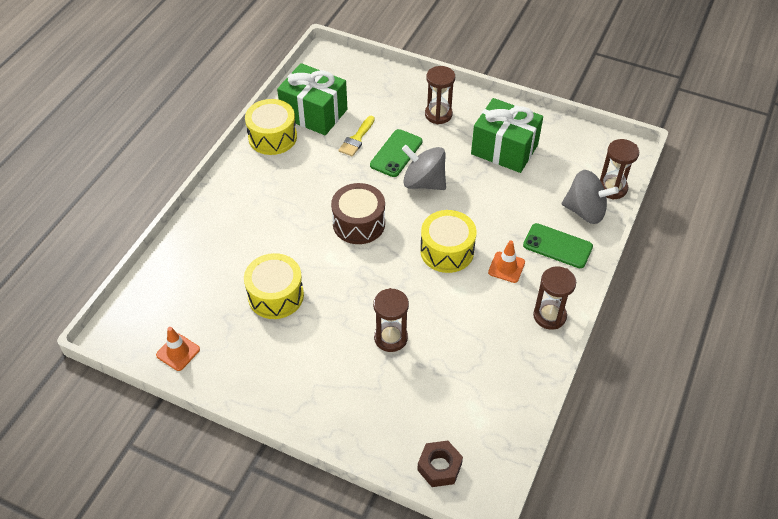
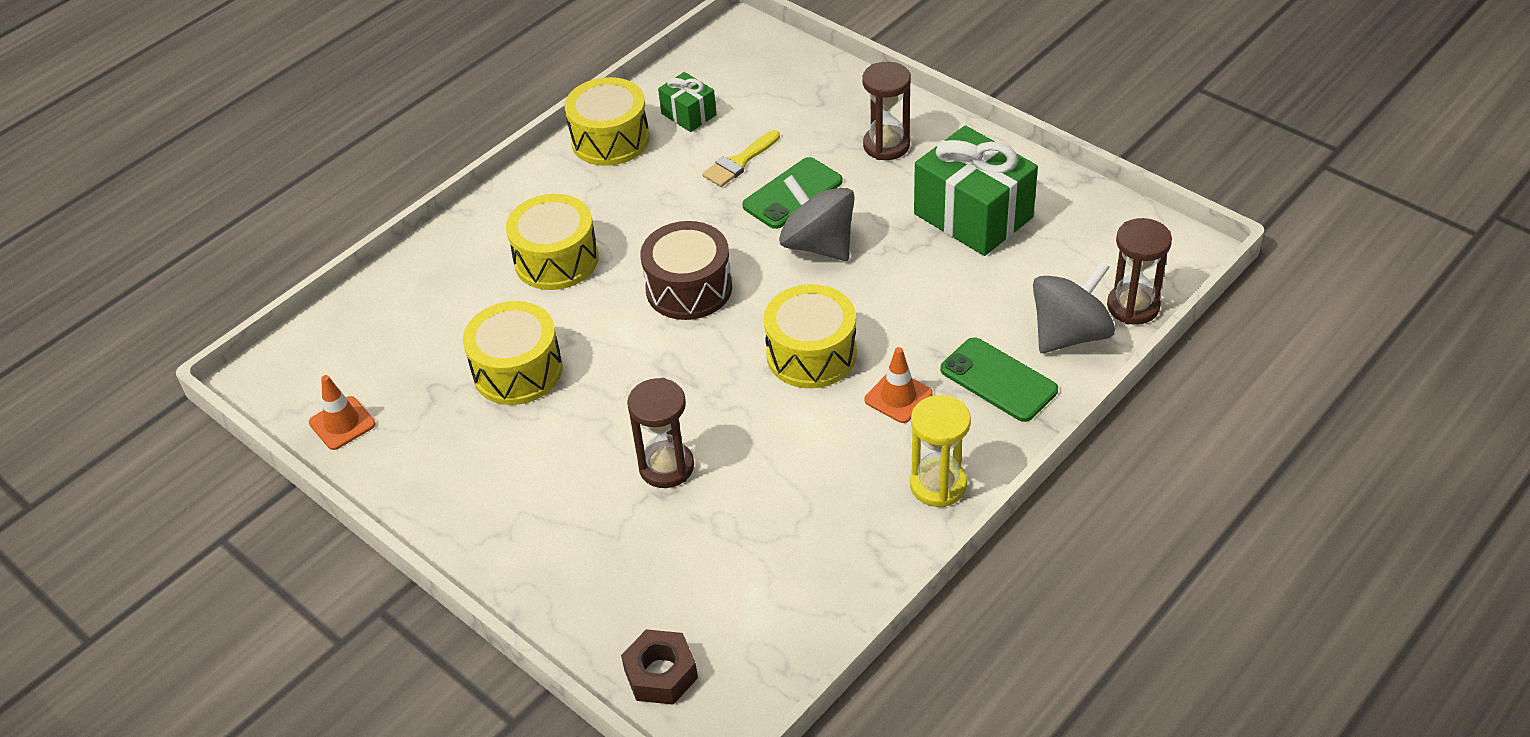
camera: 20 degrees right, 5 degrees down
green gift [277,63,347,135] -> green gift [658,72,716,132], size x0.51
brown hourglass [533,267,576,330] -> yellow hourglass [910,395,971,507]
grey spinning top [562,170,619,224] -> grey spinning top turned 75 degrees counterclockwise [1033,261,1115,353]
none -> yellow drum [506,194,599,290]

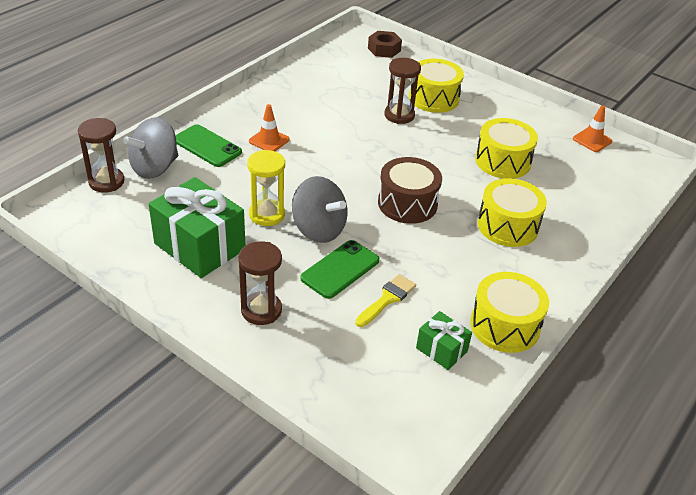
camera: 170 degrees right, 5 degrees down
yellow drum [764,284,857,388] -> yellow drum moved to [409,59,464,113]
yellow hourglass [910,395,971,507] -> yellow hourglass moved to [247,150,285,226]

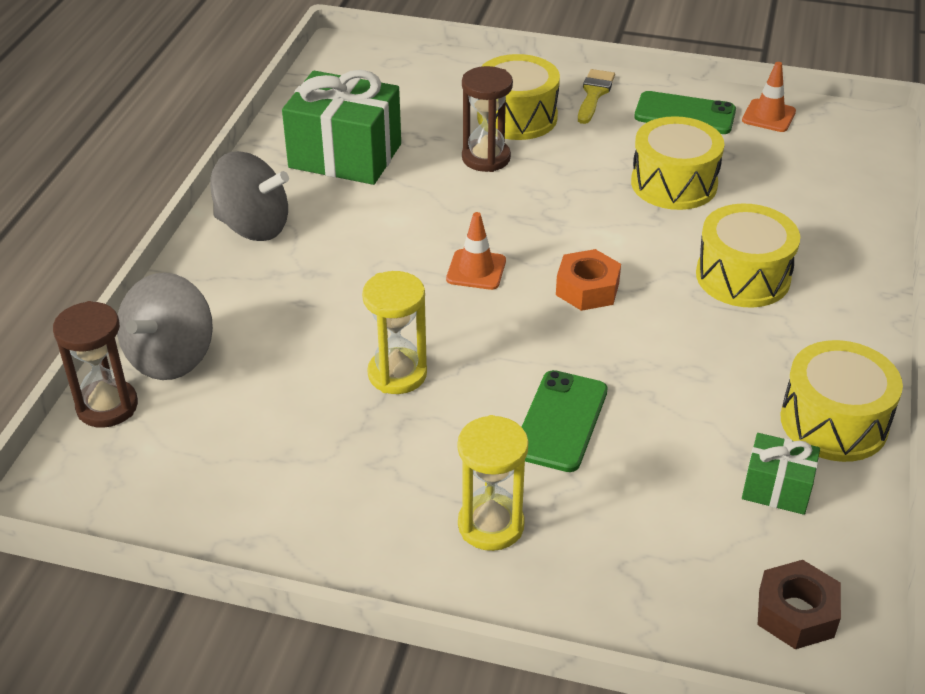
camera: 20 degrees left, 0 degrees up
green gift [149,177,245,278] -> green gift moved to [282,70,401,185]
green phone [175,124,242,167] -> green phone moved to [634,91,736,134]
brown hourglass [238,241,282,325] -> yellow hourglass [458,415,528,551]
orange traffic cone [249,104,290,151] -> orange traffic cone moved to [446,212,506,290]
grey spinning top [292,176,347,243] -> grey spinning top moved to [210,151,289,241]
yellow brush [355,274,416,327] -> yellow brush moved to [578,69,615,124]
brown nut [368,31,402,58] -> brown nut moved to [758,560,841,649]
brown drum [378,157,442,224] -> orange nut [556,249,621,311]

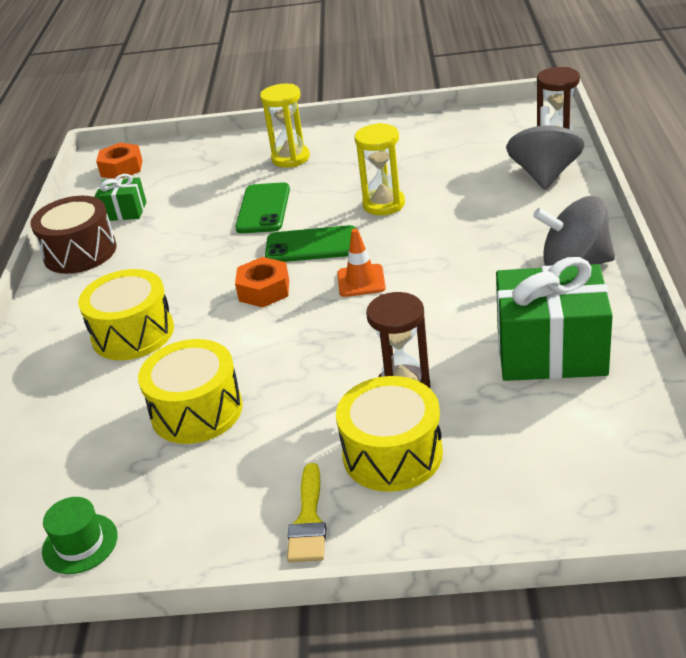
camera: 170 degrees right, 5 degrees down
green phone [634,91,736,134] -> green phone moved to [265,225,357,262]
orange traffic cone [742,62,796,132] -> green hat [42,497,118,574]
brown nut [758,560,841,649] -> orange nut [96,142,143,179]
yellow drum [781,340,903,462] -> brown drum [30,196,117,274]

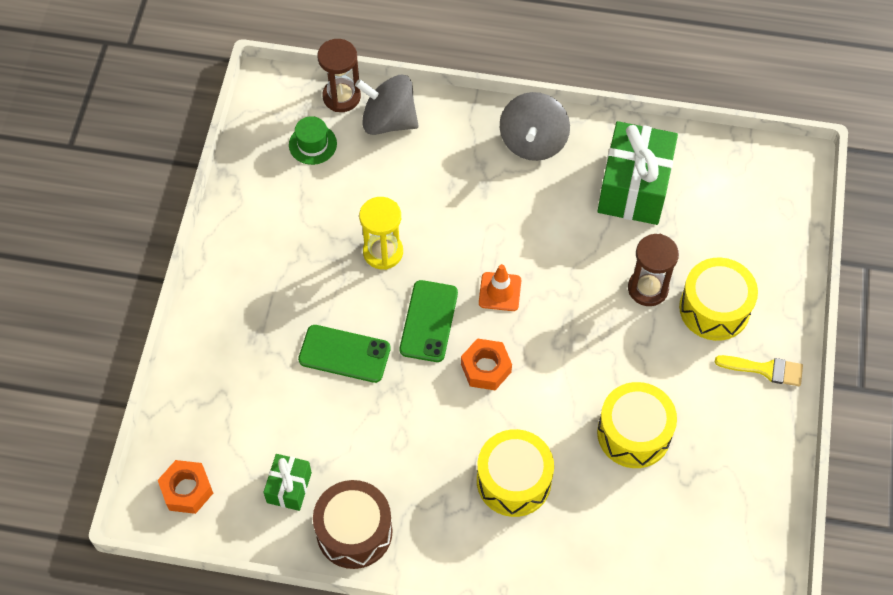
camera: 85 degrees left, 25 degrees up
green hat [42,497,118,574] -> green hat moved to [289,116,337,165]
yellow hourglass [260,84,310,168] -> none

